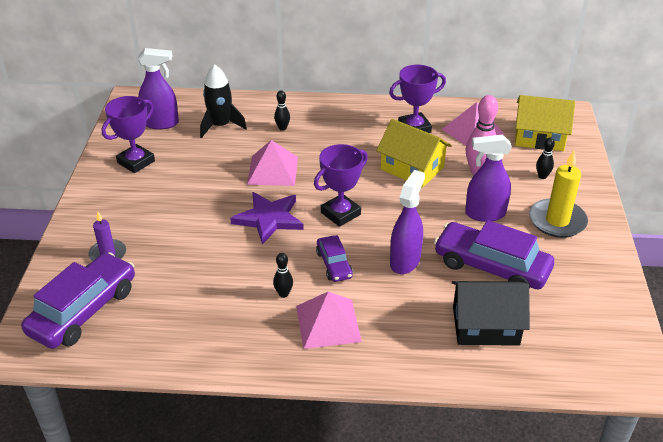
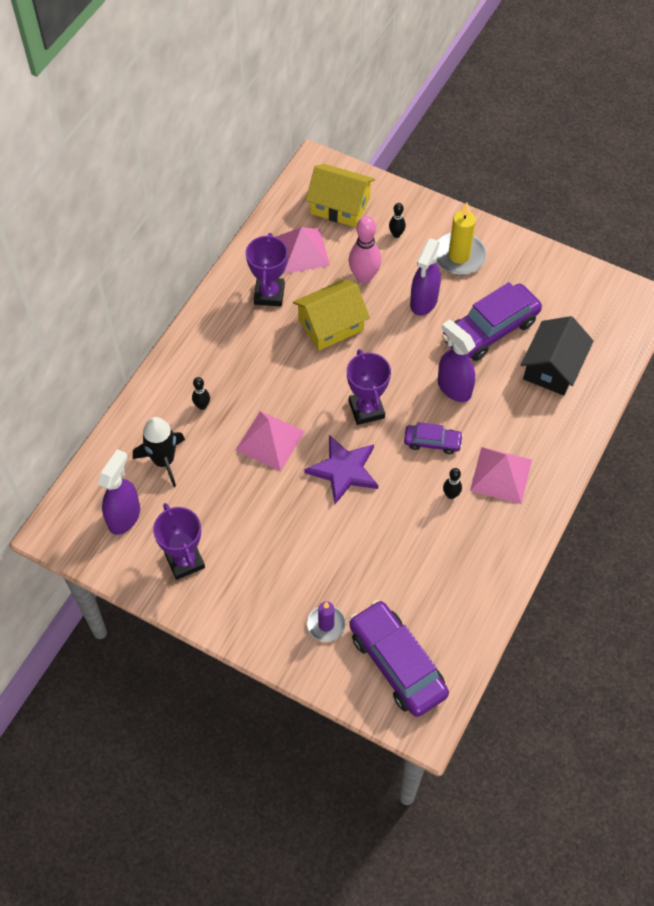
camera: 65 degrees left, 20 degrees up
yellow house [515,95,575,151] -> yellow house turned 75 degrees clockwise [306,164,375,227]

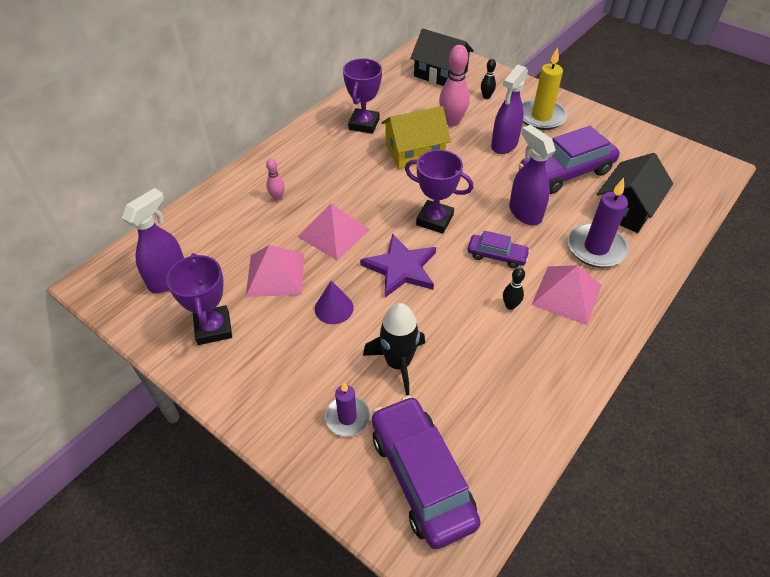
camera: 10 degrees right, 10 degrees down
black rocket [133,417,185,487] -> black rocket moved to [363,303,425,395]
black bowling pin [192,377,210,410] -> pink bowling pin [266,158,285,201]
pink pyramid [276,227,330,274] -> pink pyramid moved to [246,245,304,297]
yellow house [306,164,375,227] -> black house [410,29,474,86]
purple trophy [347,349,391,425] -> purple trophy turned 60 degrees counterclockwise [405,150,474,234]
none -> purple cone [315,281,354,324]
none -> purple candle [567,178,629,268]

